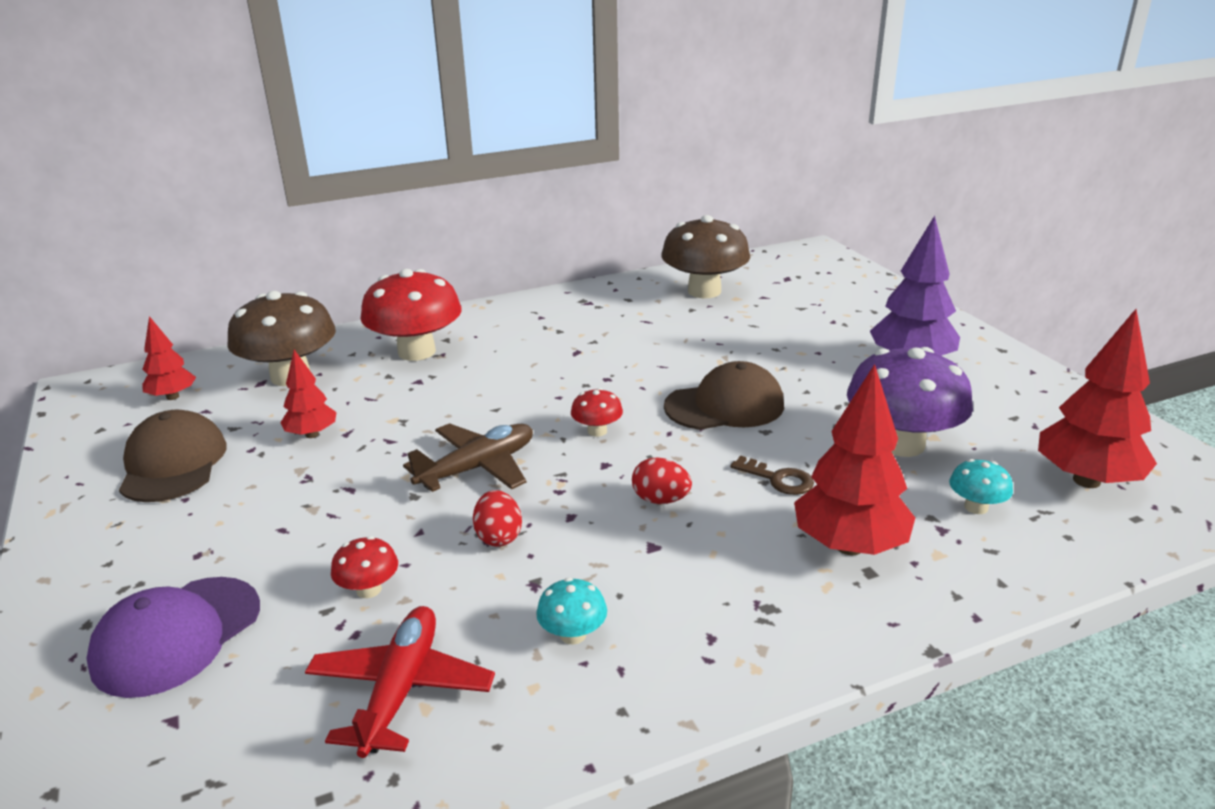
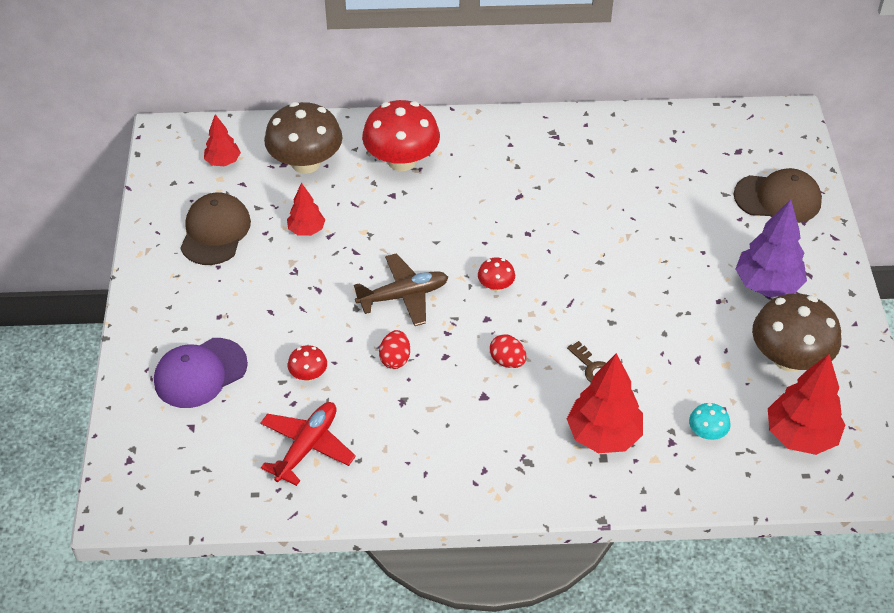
camera: 20 degrees right, 20 degrees up
turquoise mushroom [536,578,607,645] -> none
brown mushroom [661,215,750,298] -> brown mushroom moved to [752,293,841,372]
brown cap [664,361,784,430] -> brown cap moved to [734,168,822,223]
purple mushroom [847,347,973,457] -> none

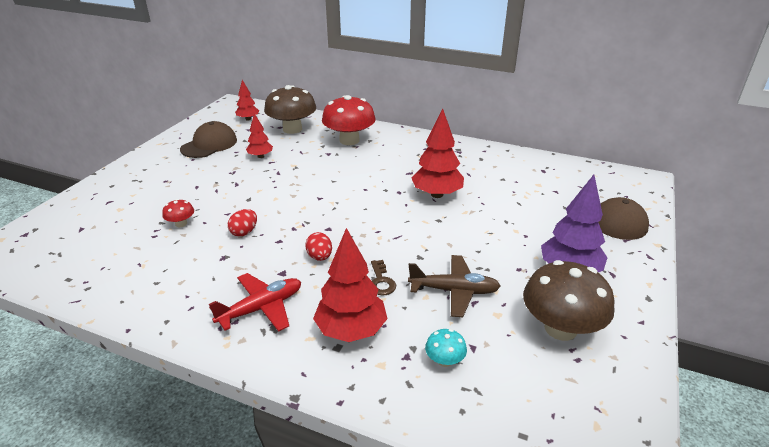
camera: 25 degrees right, 15 degrees down
purple cap [154,338,248,408] -> none
red plane [260,402,356,486] -> red plane moved to [209,273,301,332]
brown plane [354,253,448,326] -> brown plane moved to [408,255,500,317]
red mushroom [478,257,515,292] -> none
red tree [768,354,845,455] -> red tree moved to [412,109,464,198]

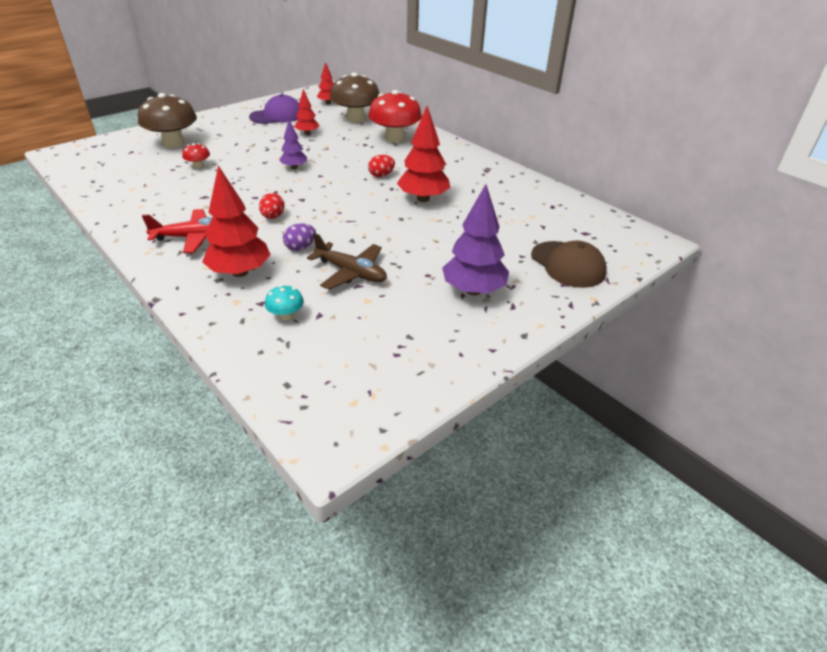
camera: 25 degrees right, 5 degrees up
brown cap [180,121,237,158] -> purple cap [249,94,300,124]
red egg [228,209,257,237] -> red egg moved to [368,155,395,177]
brown key [371,260,396,295] -> purple egg [283,223,316,251]
brown mushroom [523,260,615,341] -> brown mushroom moved to [138,93,197,148]
none -> purple tree [279,120,307,169]

